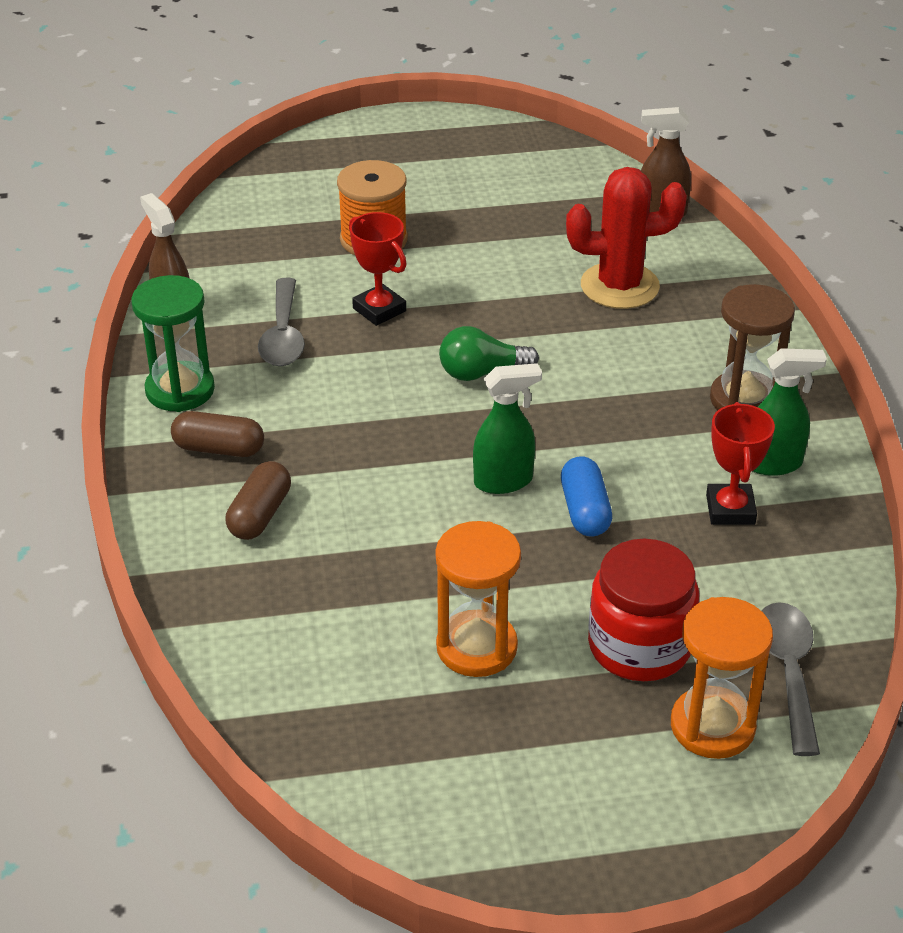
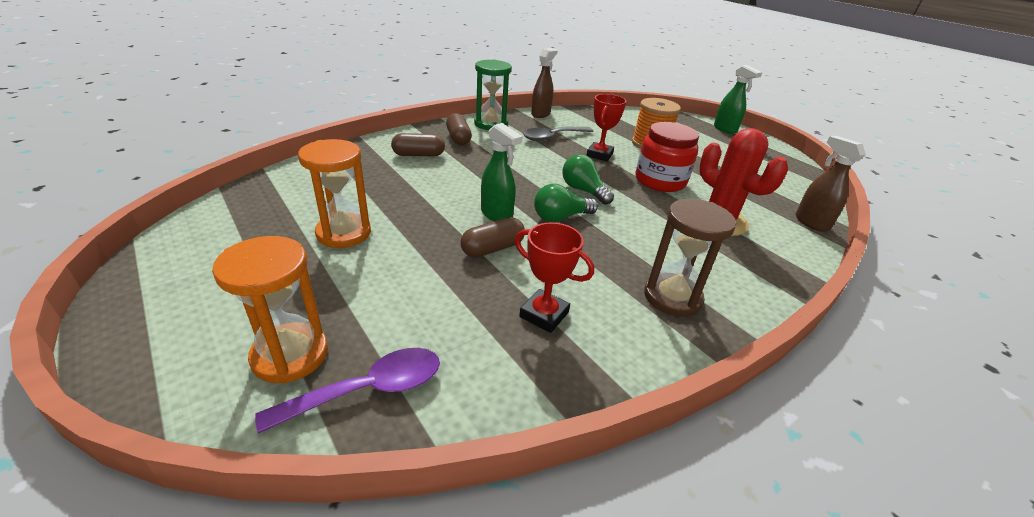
camera: 60 degrees right, 5 degrees down
blue capsule [561,456,612,536] -> brown capsule [461,217,525,258]
red jar [588,539,699,681] -> red jar moved to [635,122,699,192]
red trophy [706,402,775,525] -> red trophy turned 60 degrees clockwise [515,222,594,333]
green spray bottle [753,348,827,476] -> green spray bottle moved to [714,65,762,134]
grey spoon [762,602,820,756] -> purple spoon [255,348,440,434]
none -> green light bulb [534,184,598,222]

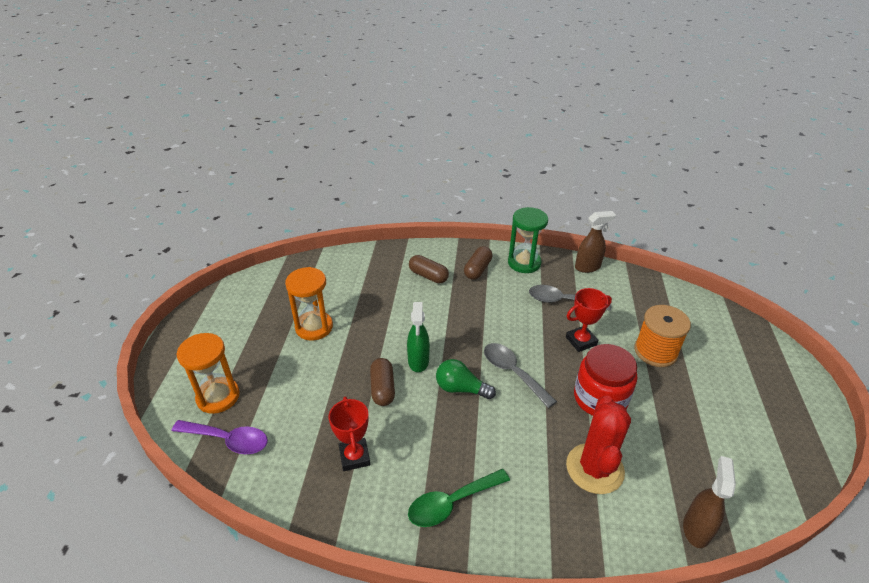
camera: 45 degrees right, 5 degrees up
brown capsule [461,217,525,258] -> brown capsule turned 75 degrees clockwise [370,358,395,406]
green light bulb [562,154,614,205] -> grey spoon [484,343,557,408]
brown hourglass [644,199,736,317] -> green spoon [408,469,510,527]
green spray bottle [714,65,762,134] -> none

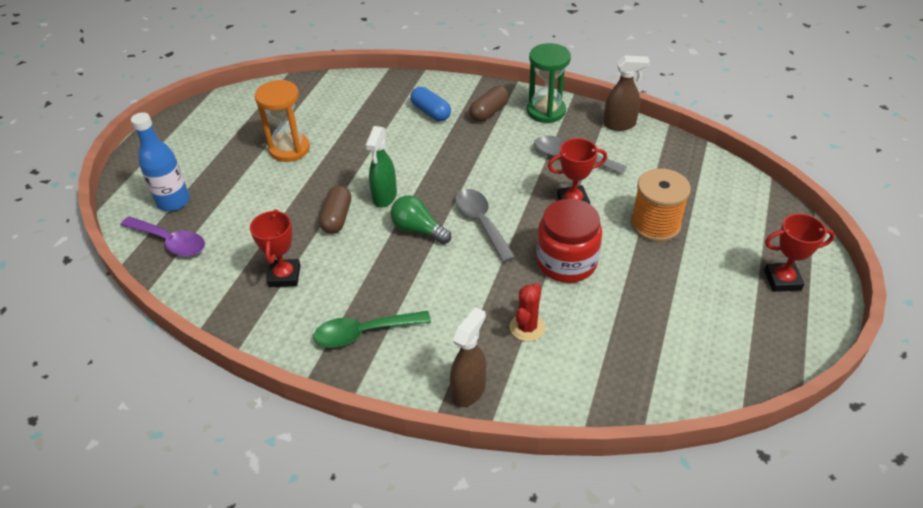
camera: 15 degrees right, 5 degrees up
orange hourglass [177,333,240,414] -> blue bottle [131,112,190,211]
brown capsule [409,255,449,283] -> blue capsule [410,87,451,121]
red cactus [566,395,631,494] -> red cactus [510,283,545,342], size x0.56
brown spray bottle [683,456,736,548] -> brown spray bottle moved to [450,307,486,407]
none -> red trophy [764,213,835,292]

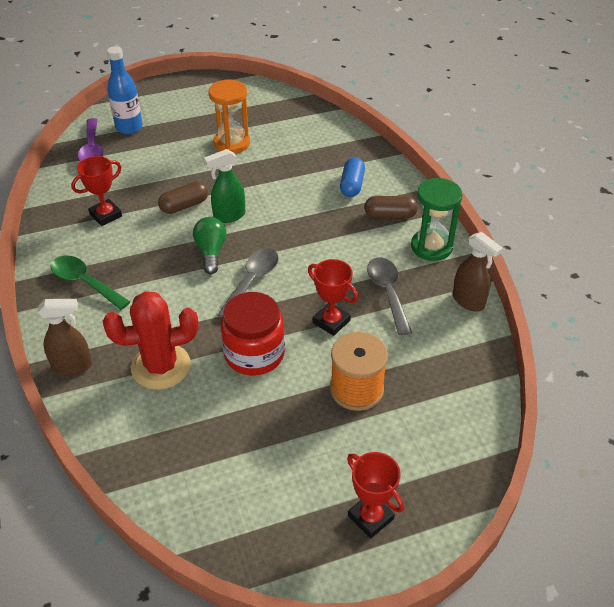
camera: 50 degrees right, 0 degrees up
red cactus [510,283,545,342] -> red cactus [103,291,199,390], size x1.77

